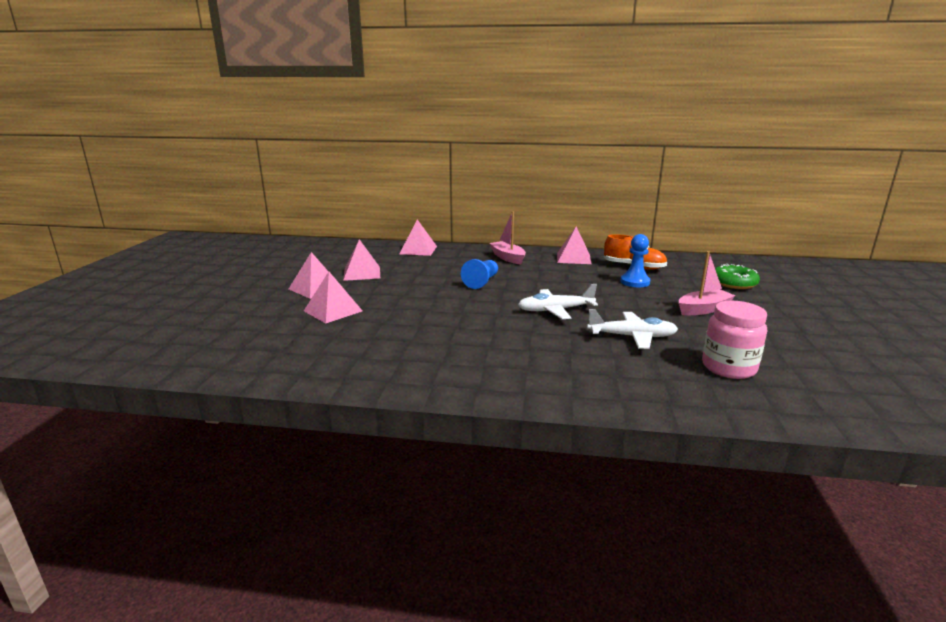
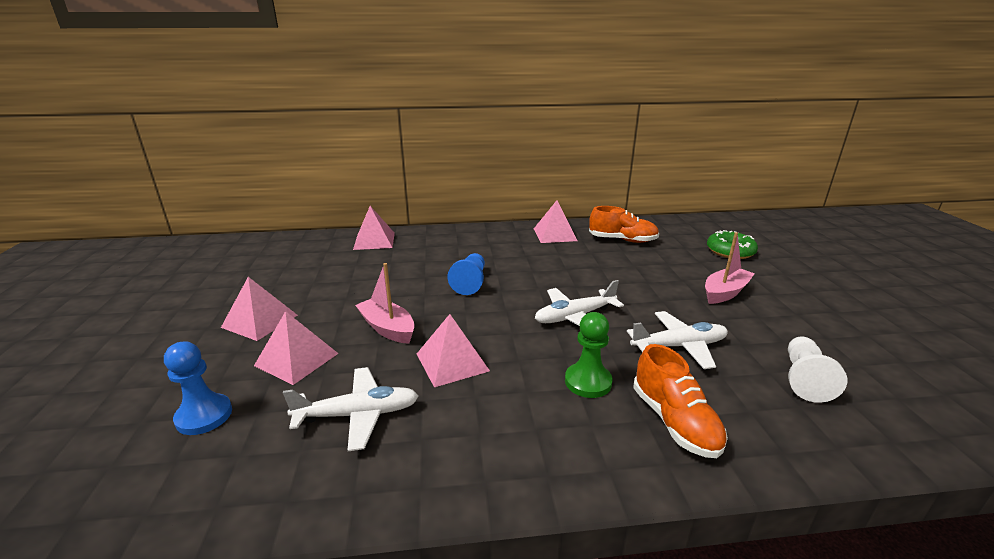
camera: 15 degrees left, 5 degrees up
pink pyramid [343,239,380,281] -> pink pyramid moved to [417,314,490,387]
pink boat [489,212,526,265] -> pink boat moved to [355,263,415,344]
blue pawn [621,234,650,287] -> blue pawn moved to [164,341,232,435]
pink jar [702,301,767,379] -> white pawn [788,337,847,403]
none -> white plane [283,367,419,451]
none -> green pawn [565,312,613,398]
none -> orange shoe [633,344,728,458]

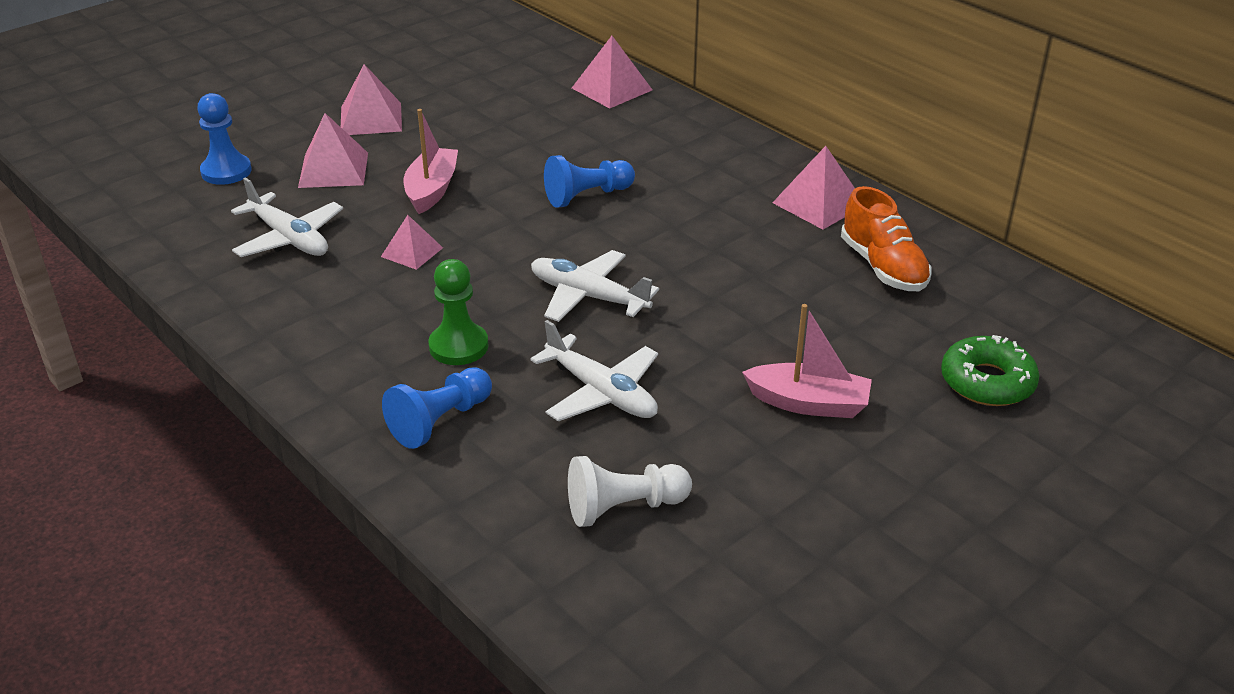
camera: 55 degrees right, 10 degrees up
pink pyramid [417,314,490,387] -> pink pyramid [381,215,443,270], size x0.63
orange shoe [633,344,728,458] -> blue pawn [382,367,492,449]

